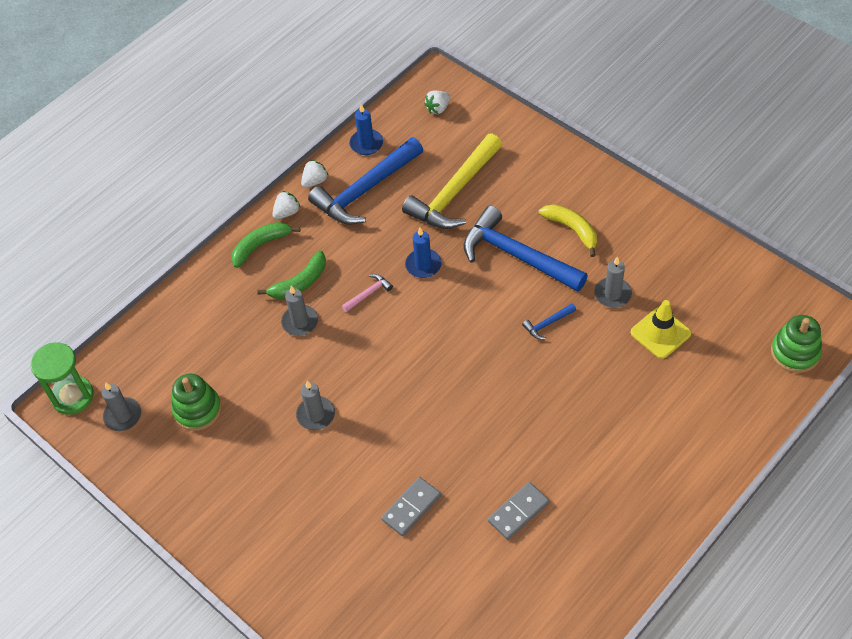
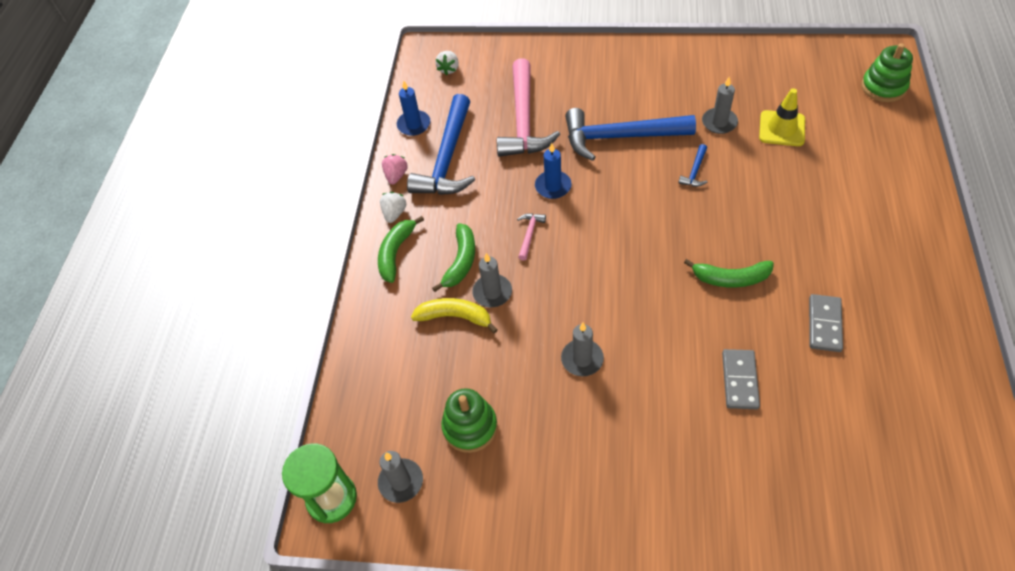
camera: 35 degrees left, 0 degrees up
white strawberry [301,160,328,188] -> pink strawberry [382,154,408,184]
yellow hammer [402,133,502,229] -> pink hammer [497,58,560,157]
yellow banana [539,204,597,257] -> yellow banana moved to [411,298,498,334]
none -> green banana [684,259,774,288]

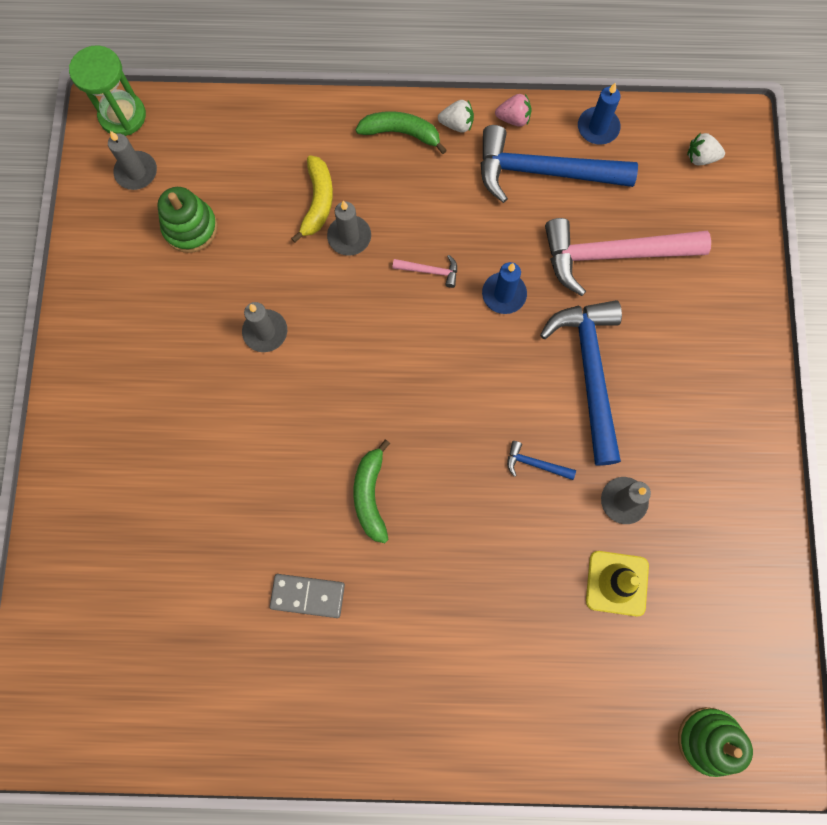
camera: 80 degrees right, 20 degrees up
green banana [432,223,475,292] -> none
grey domino [722,349,760,409] -> none

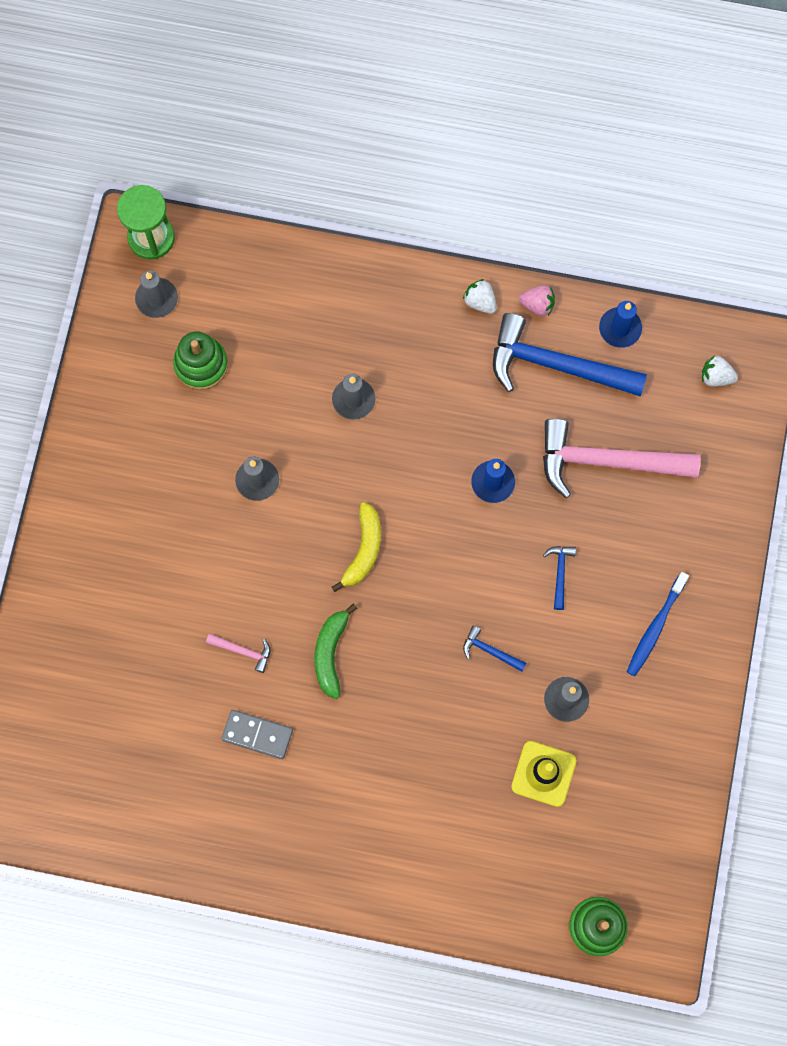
camera: 10 degrees right, 0 degrees up
yellow banana [291,155,333,243] -> yellow banana moved to [332,502,381,592]
green banana [355,111,447,154] -> none
pink hammer [392,255,457,288] -> pink hammer moved to [206,634,270,673]
white strawberry [438,100,474,133] -> white strawberry turned 150 degrees counterclockwise [463,279,497,314]
blue hammer [540,300,622,466] -> blue hammer [543,546,576,610], size x0.41
none -> blue toothbrush [627,572,689,676]

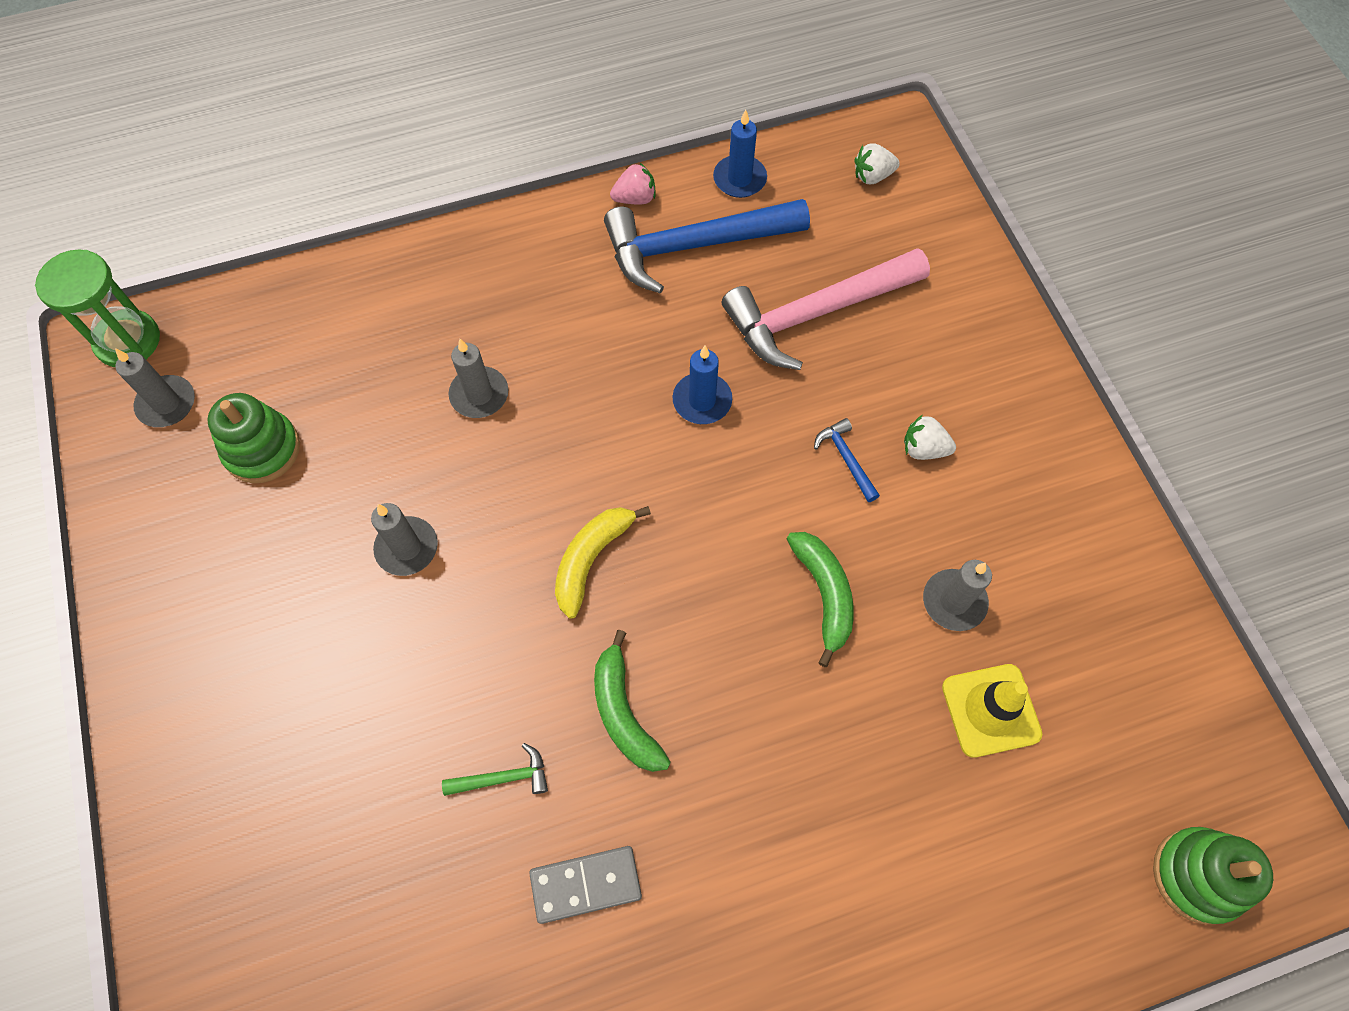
camera: 30 degrees left, 10 degrees down
pink hammer [206,634,270,673] -> green hammer [442,743,548,796]
yellow banana [332,502,381,592] -> yellow banana turned 135 degrees counterclockwise [555,506,651,619]
white strawberry [463,279,497,314] -> white strawberry moved to [904,415,956,460]
blue hammer [463,626,527,672] -> green banana [787,532,854,667]
blue toothbrush [627,572,689,676] -> none

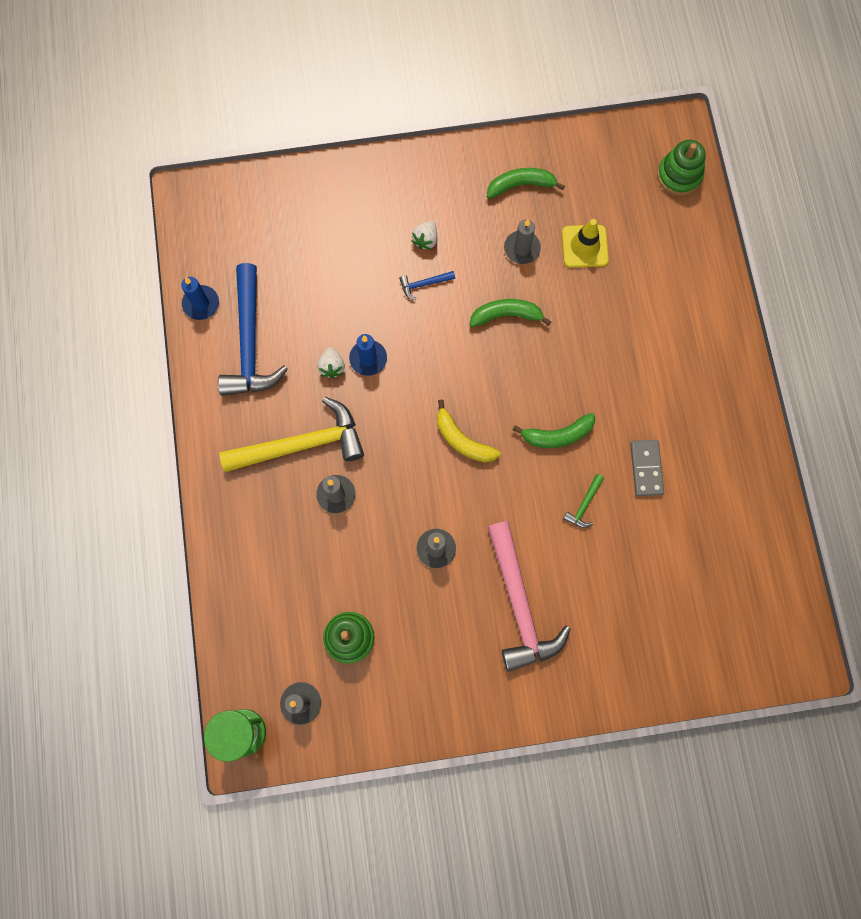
camera: 80 degrees left, 10 degrees up
green hammer [442,743,548,796] -> green hammer turned 150 degrees counterclockwise [563,474,604,528]
pink strawberry [610,163,656,204] -> none
pink hammer [722,248,930,370] -> pink hammer moved to [488,521,571,672]
white strawberry [855,144,900,184] -> white strawberry moved to [317,347,345,379]
none -> yellow hammer [219,397,364,472]
none -> green banana [487,168,565,199]

